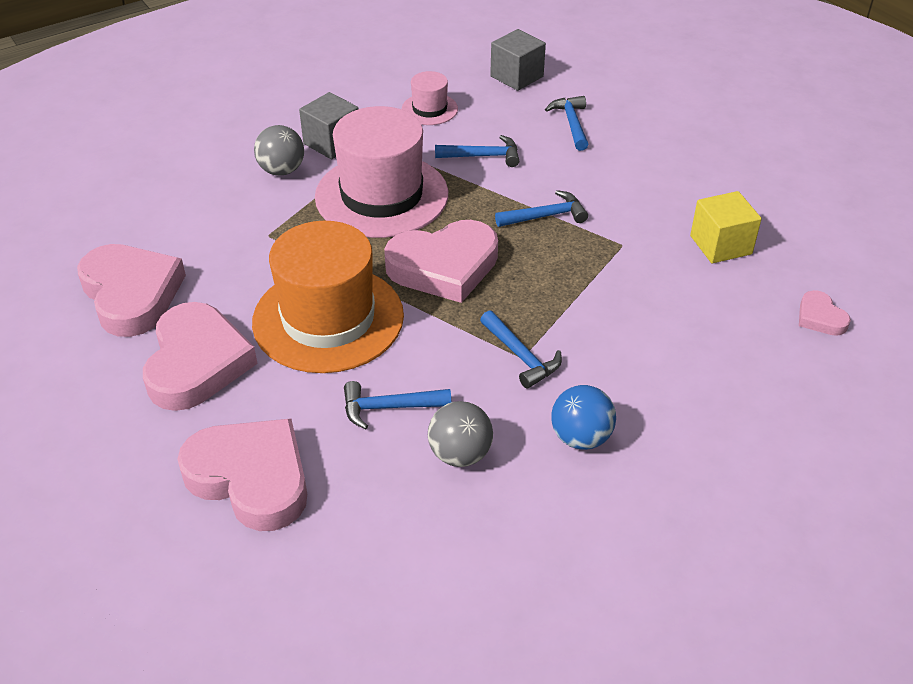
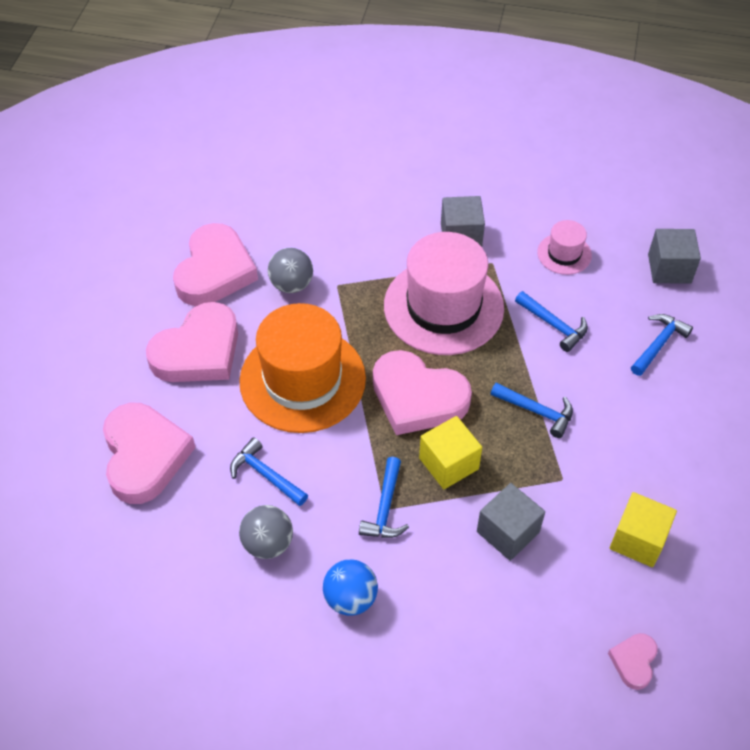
camera: 45 degrees right, 10 degrees up
grey ball [254,125,304,176] -> grey ball moved to [268,248,313,293]
none -> yellow cube [419,416,482,489]
none -> grey cube [477,483,545,561]

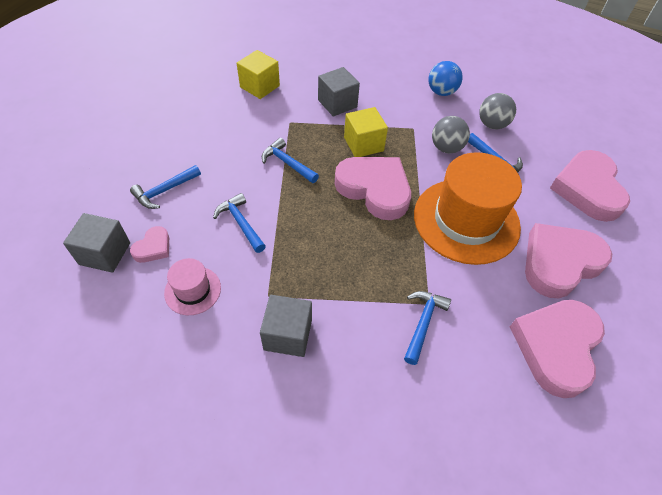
camera: 170 degrees left, 0 degrees up
grey ball [268,248,313,293] -> grey ball moved to [432,116,470,153]
blue hammer [359,457,409,538] -> blue hammer moved to [404,291,451,365]
pink hat [384,232,504,355] -> none
pink heart [608,633,658,690] -> pink heart moved to [130,226,169,263]

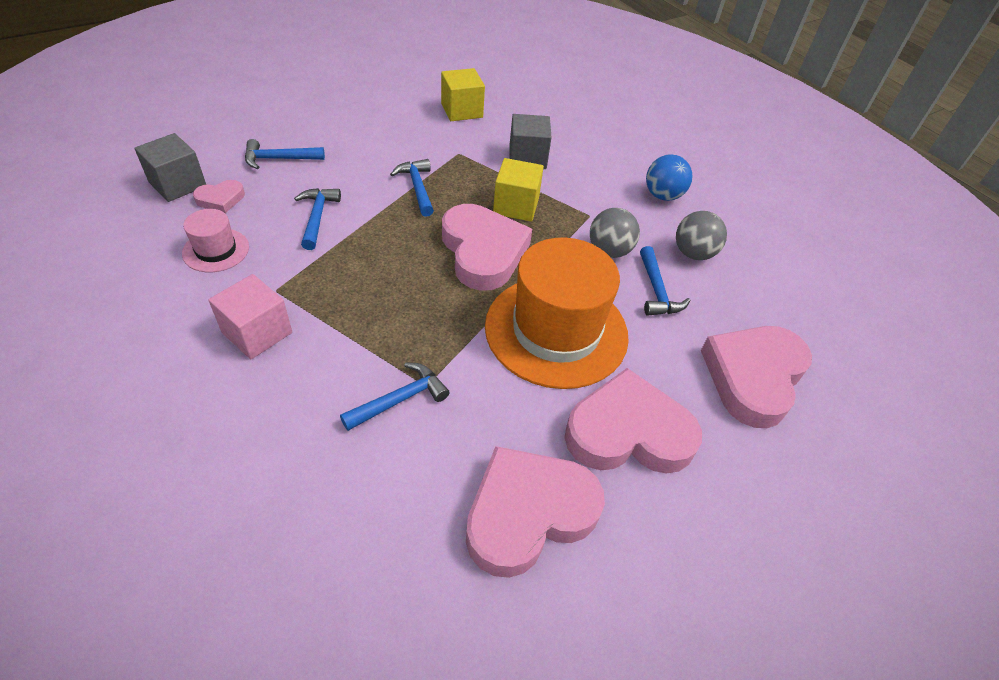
camera: 30 degrees right, 5 degrees down
grey cube [260,295,312,357] -> pink cube [208,274,292,359]

